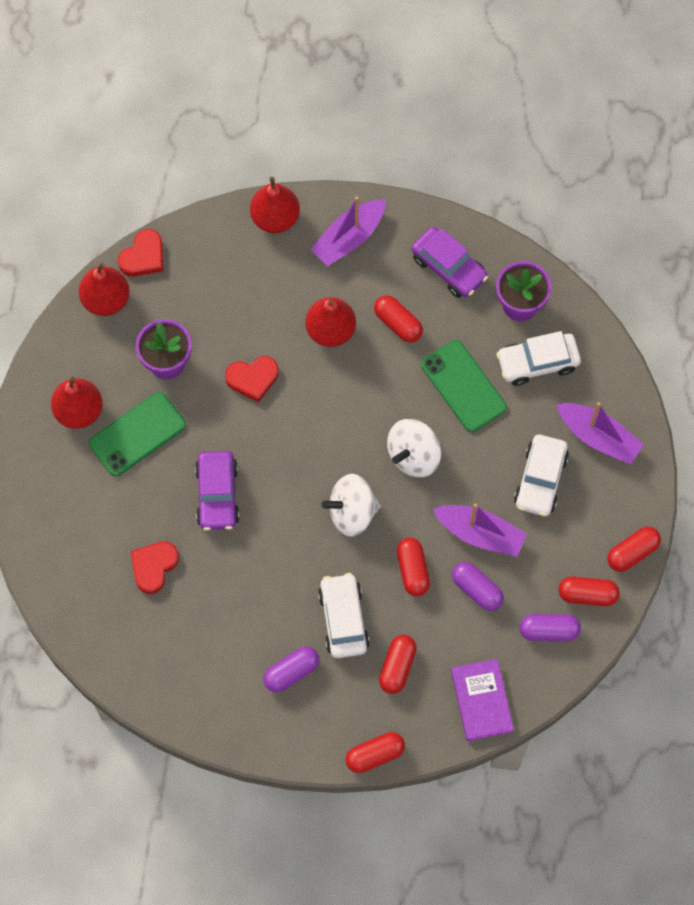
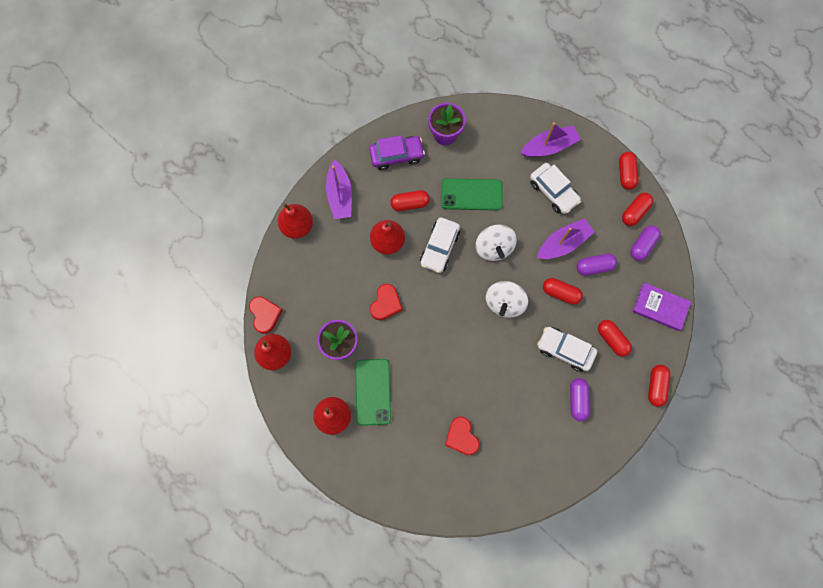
camera: 55 degrees left, 5 degrees up
purple car [195,451,239,531] -> none
white car [496,331,581,386] -> white car moved to [420,217,460,273]

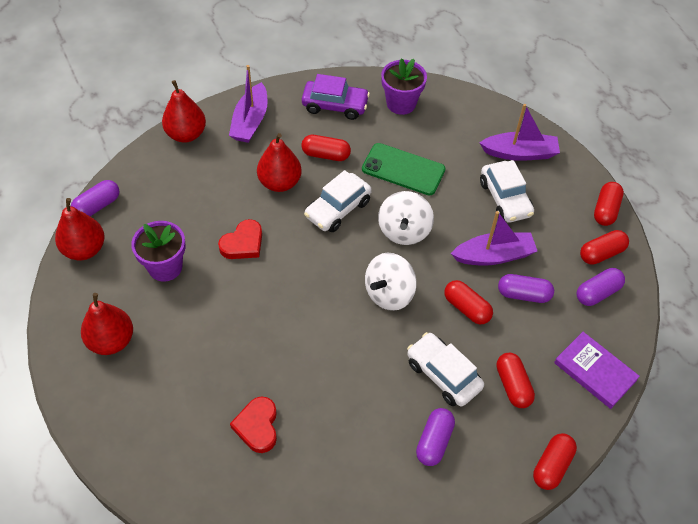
camera: 20 degrees right, 20 degrees down
red heart [249,297,282,334] -> purple capsule [71,180,120,216]
green phone [355,359,391,426] -> none

